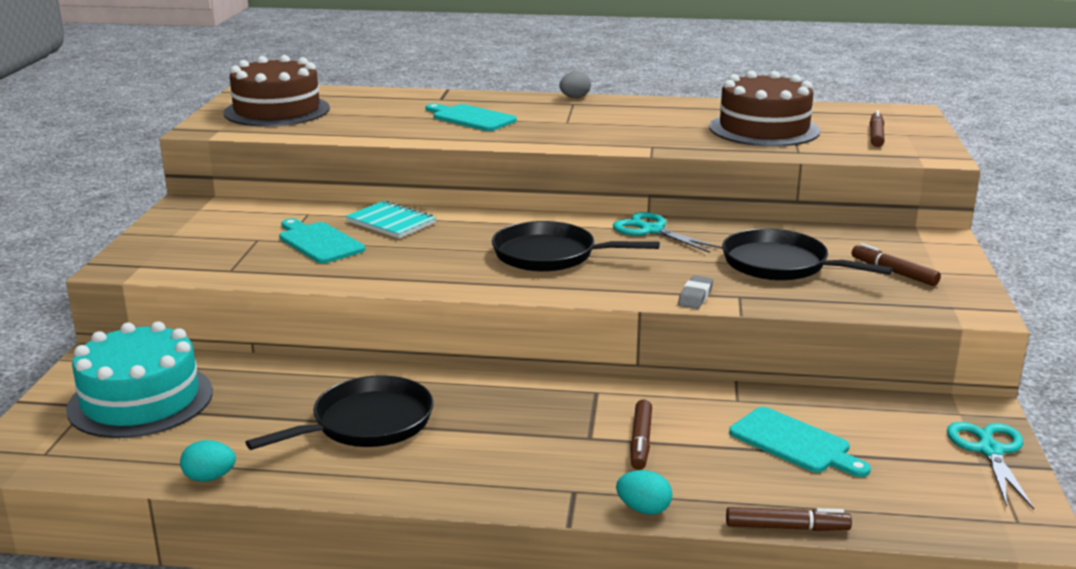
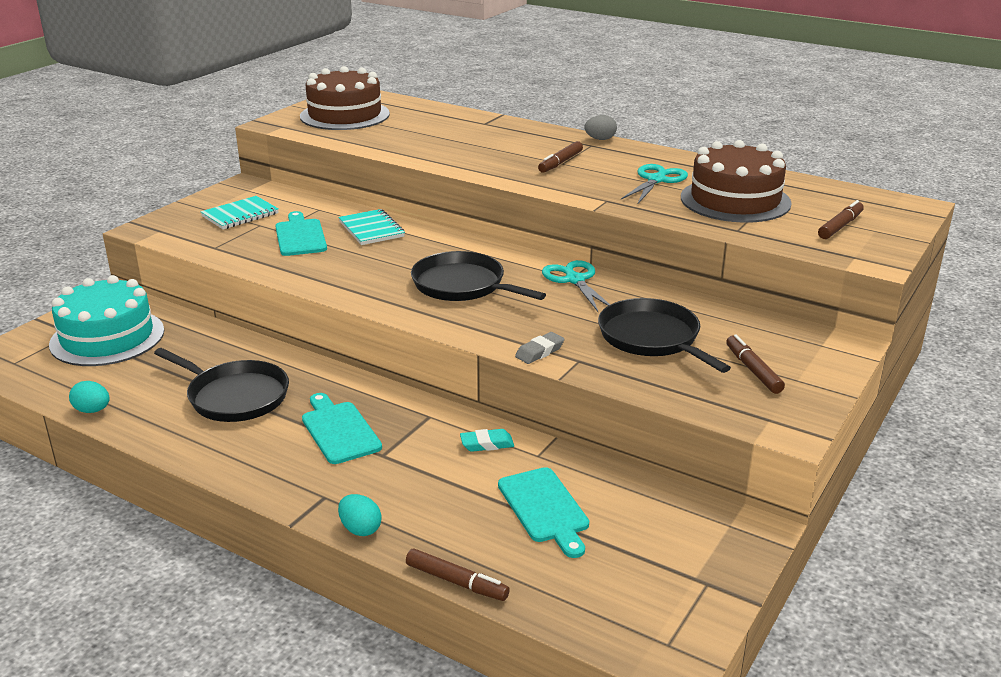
camera: 25 degrees right, 5 degrees up
black pan [245,375,434,450] -> black pan turned 45 degrees clockwise [154,348,289,422]
turquoise cutting board [426,104,517,131] -> turquoise cutting board moved to [302,393,382,464]
brown marker [630,399,652,470] -> brown marker moved to [538,141,583,173]
turquoise scissors [947,422,1034,510] -> turquoise scissors moved to [621,164,688,203]
none -> turquoise notebook [201,196,279,229]
none -> turquoise eraser [460,429,514,452]

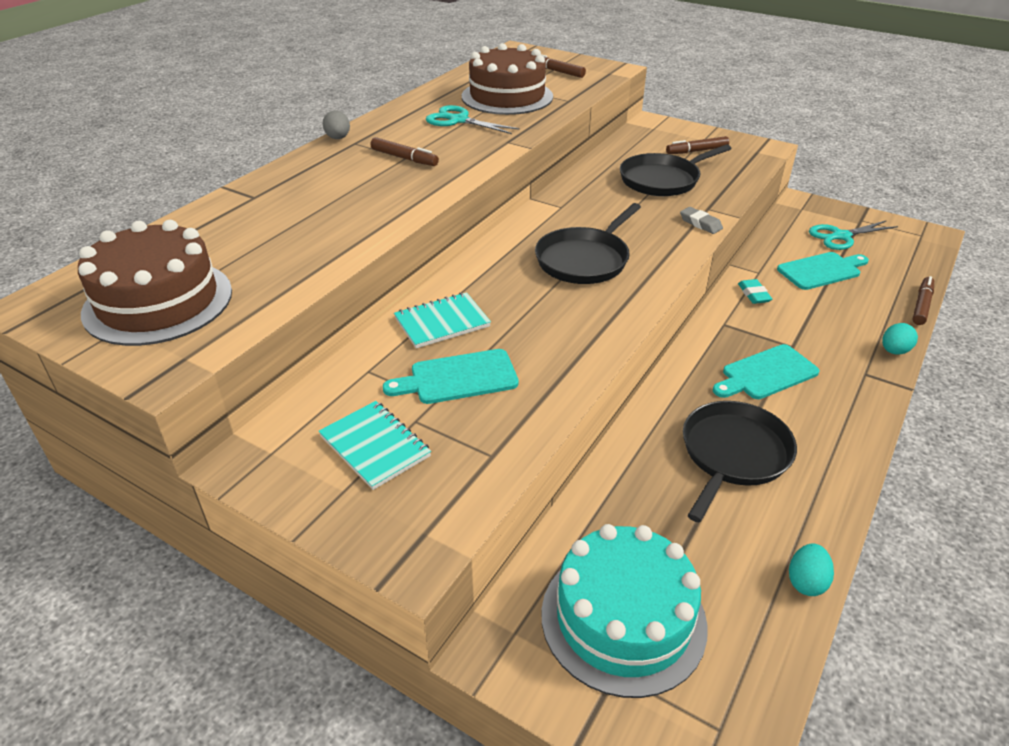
camera: 90 degrees left, 10 degrees up
turquoise scissors [542,260,610,312] -> turquoise scissors moved to [809,220,898,250]

